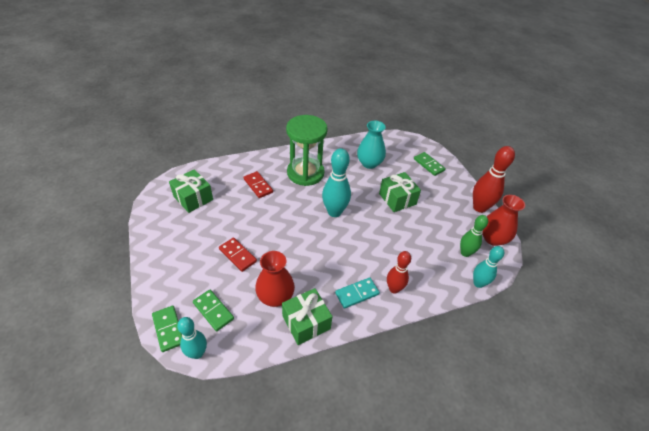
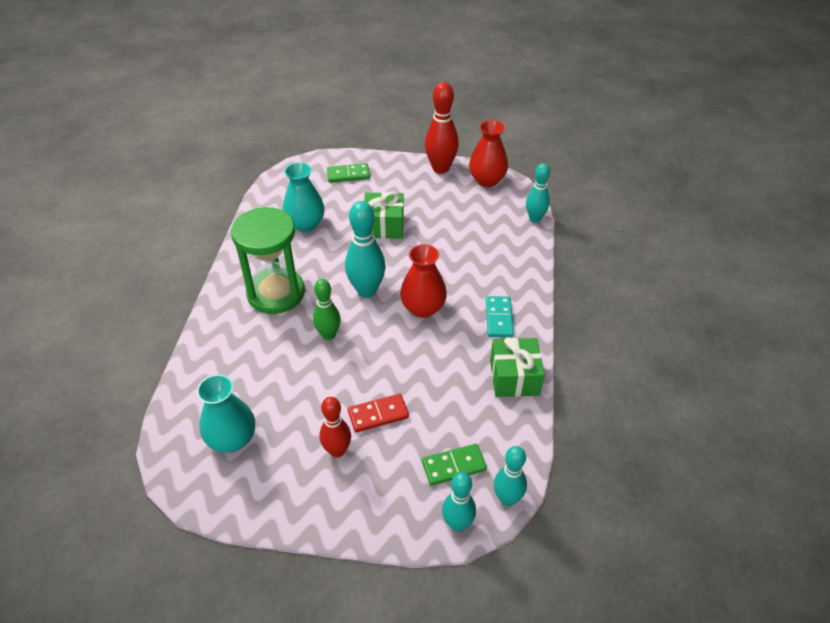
camera: 60 degrees left, 0 degrees up
green domino [152,306,182,352] -> turquoise bowling pin [442,472,476,532]
green gift [169,169,213,213] -> turquoise vase [197,374,255,453]
red domino [243,171,273,198] -> none
red vase [255,251,295,307] -> red vase moved to [400,244,447,318]
red bowling pin [387,251,411,293] -> red bowling pin moved to [320,397,351,458]
green bowling pin [460,215,488,257] -> green bowling pin moved to [313,279,341,340]

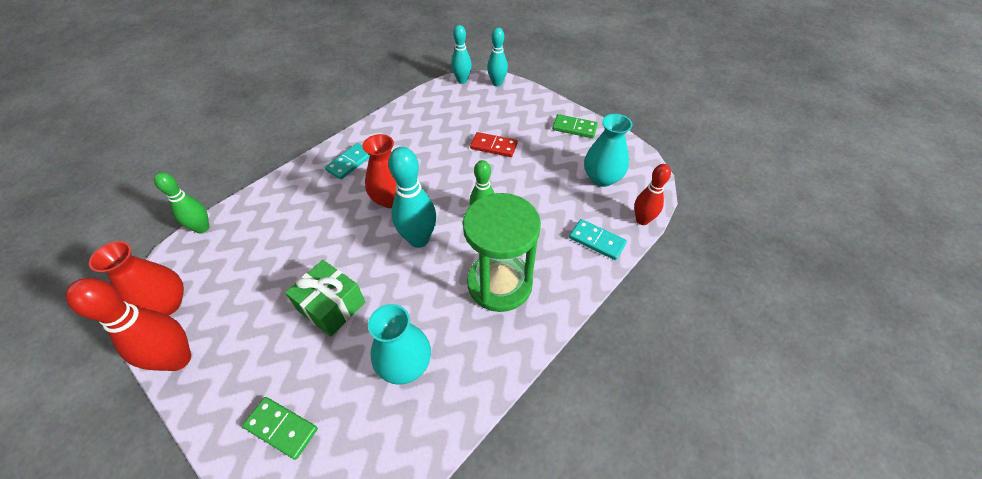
camera: 145 degrees left, 5 degrees up
red bowling pin [320,397,351,458] -> red bowling pin moved to [634,164,671,225]
green domino [422,444,487,486] -> green domino moved to [552,114,598,138]
green gift [490,337,545,397] -> none
turquoise bowling pin [526,163,550,223] -> green bowling pin [154,172,209,233]
none -> turquoise domino [569,219,627,260]

